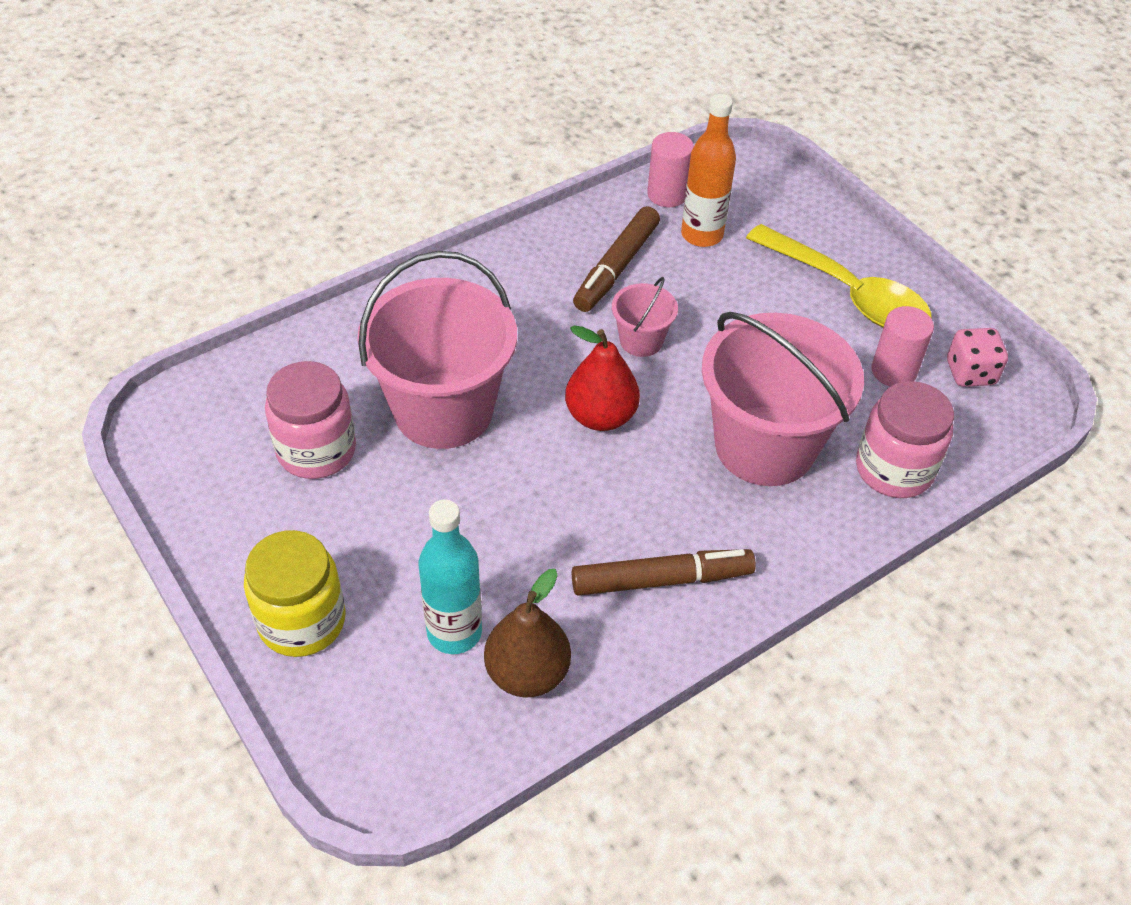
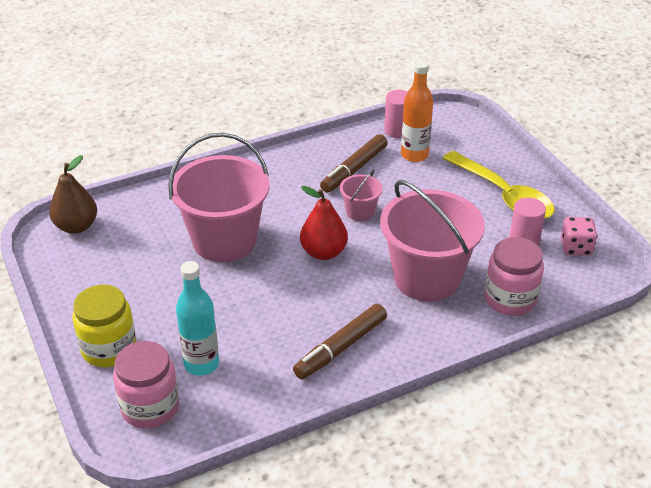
camera: 10 degrees right, 10 degrees down
pink jar [265,361,356,479] -> pink jar moved to [113,341,179,429]
brown pear [484,569,571,697] -> brown pear moved to [49,155,97,234]
brown marker [572,549,756,596] -> brown marker turned 135 degrees clockwise [293,304,387,379]

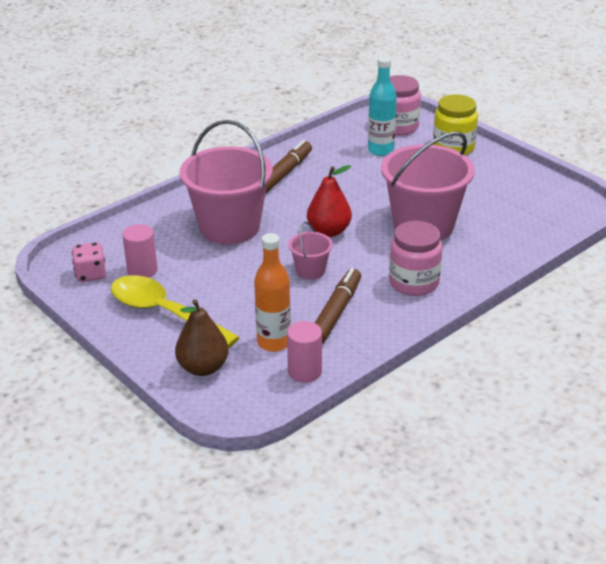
camera: 165 degrees right, 5 degrees down
brown pear [49,155,97,234] -> brown pear moved to [175,299,228,376]
pink jar [484,237,544,316] -> pink jar moved to [389,221,442,296]

